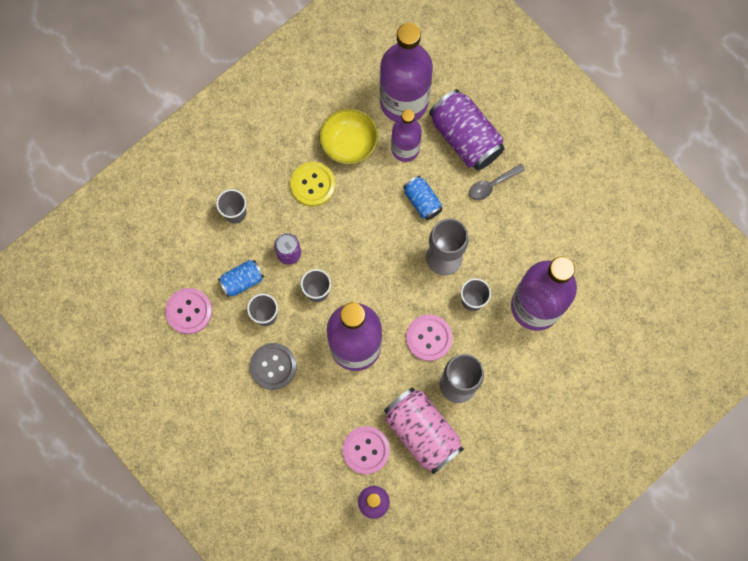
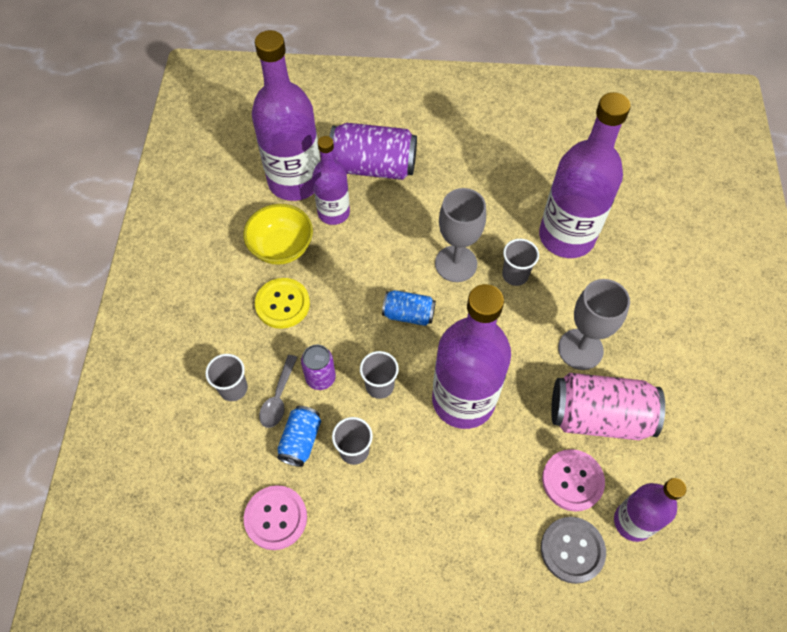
camera: 45 degrees left, 15 degrees down
grey button [250,343,297,390] -> grey button moved to [541,517,606,584]
blue can [403,176,442,220] -> blue can moved to [382,290,436,326]
pink button [406,314,453,361] -> none
grey spoon [469,164,525,200] -> grey spoon moved to [259,355,298,428]

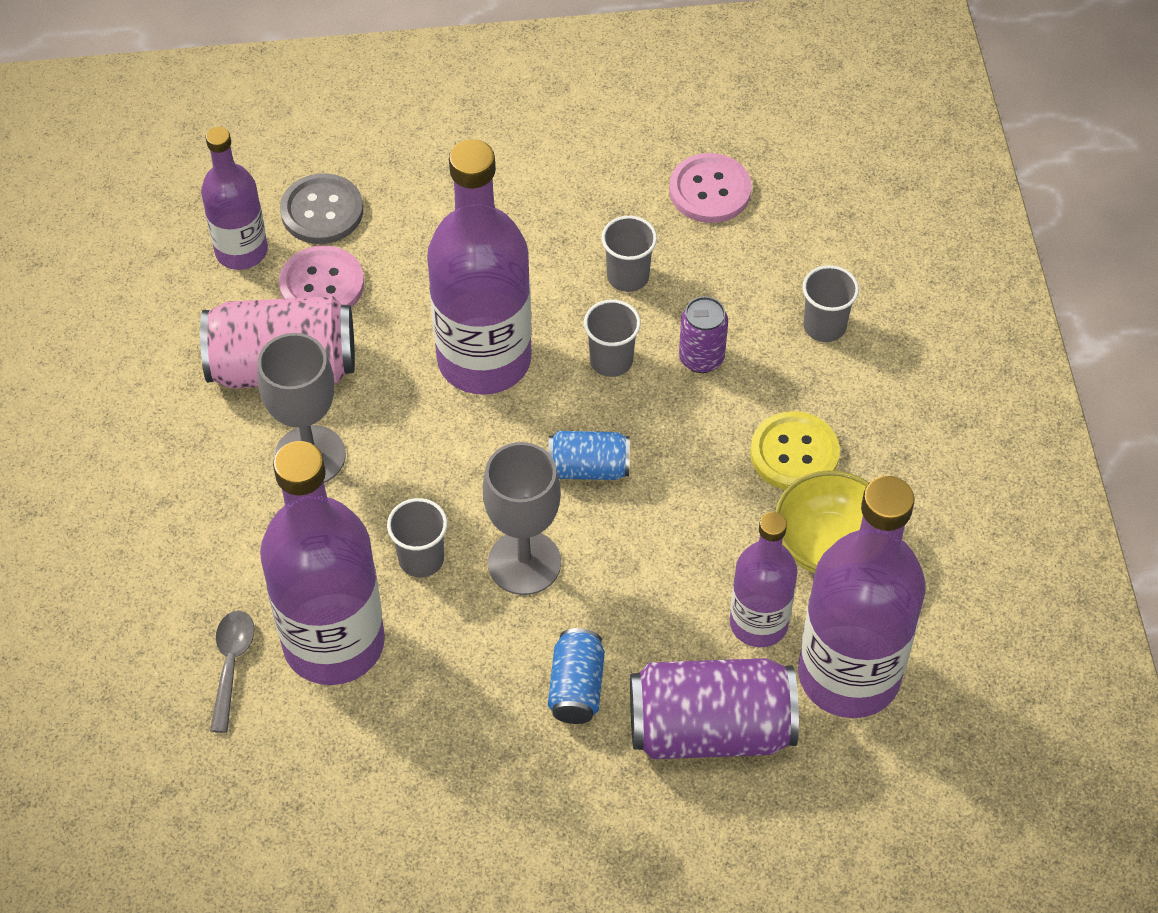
camera: 170 degrees right, 5 degrees down
grey spoon [259,355,298,428] -> grey spoon moved to [210,610,255,733]
blue can [277,406,321,467] -> blue can moved to [548,628,605,724]

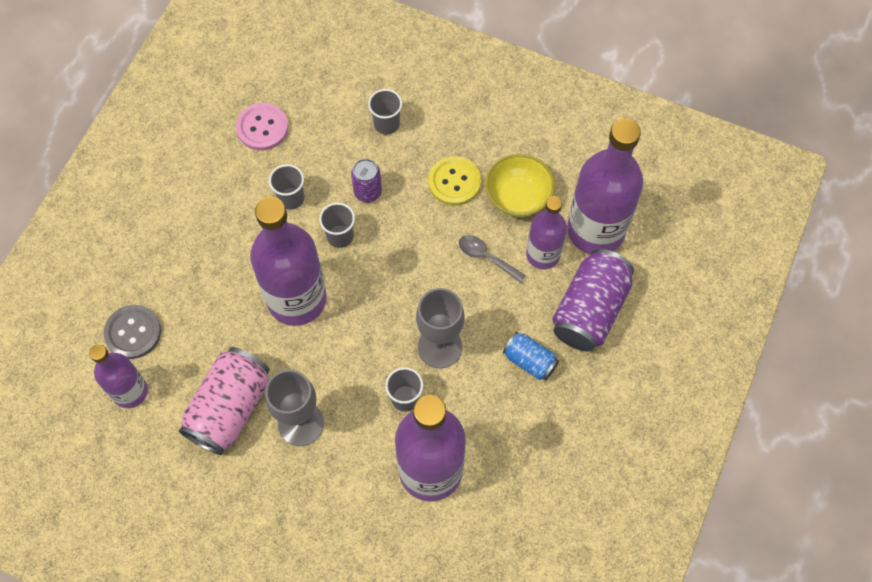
camera: 60 degrees left, 10 degrees up
grey spoon [210,610,255,733] -> grey spoon moved to [459,235,526,283]
pink button [279,245,364,308] -> none
blue can [548,431,630,480] -> none

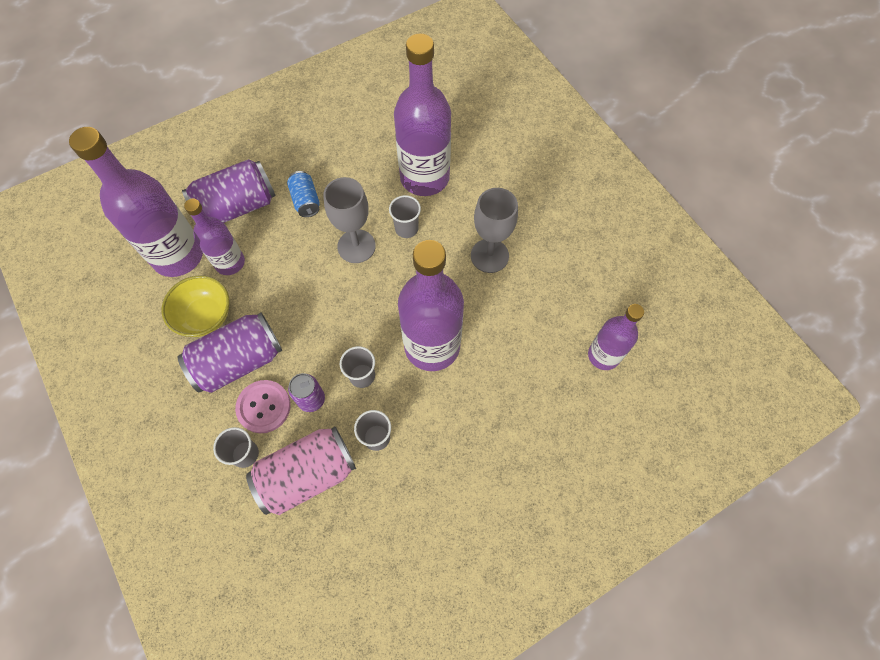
camera: 145 degrees left, 0 degrees up
grey button [104,305,161,359] -> none
pink can [179,347,270,455] -> pink can moved to [246,426,356,515]
pink button [236,103,288,150] -> pink button moved to [235,380,291,433]
yellow button [429,156,481,206] -> purple can [178,313,282,393]
grey spoon [459,235,526,283] -> none

